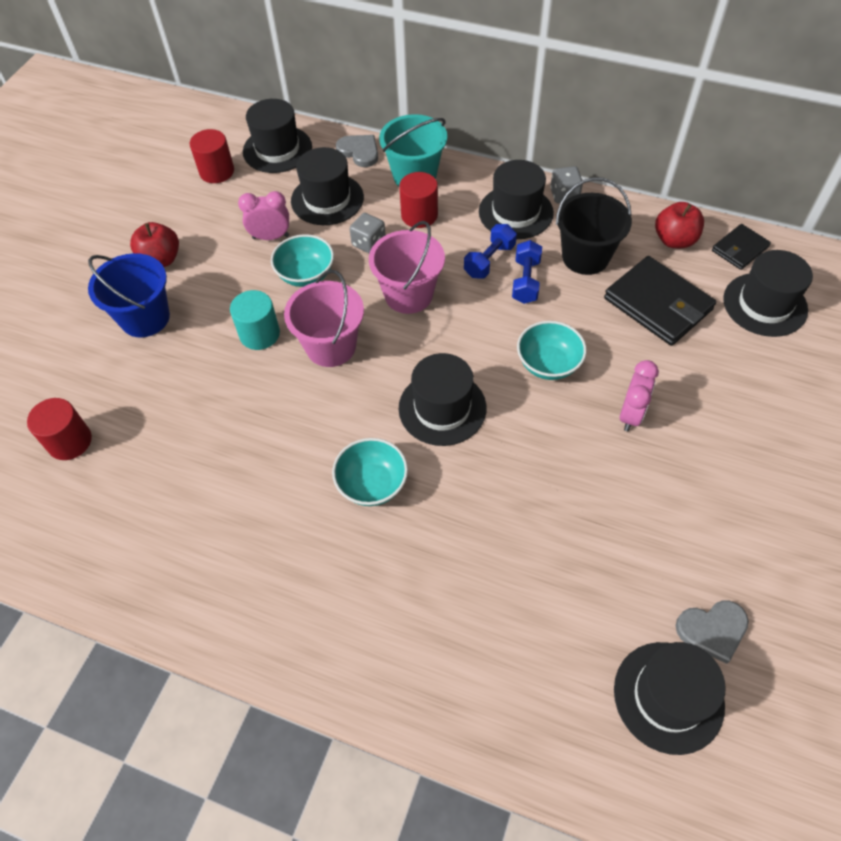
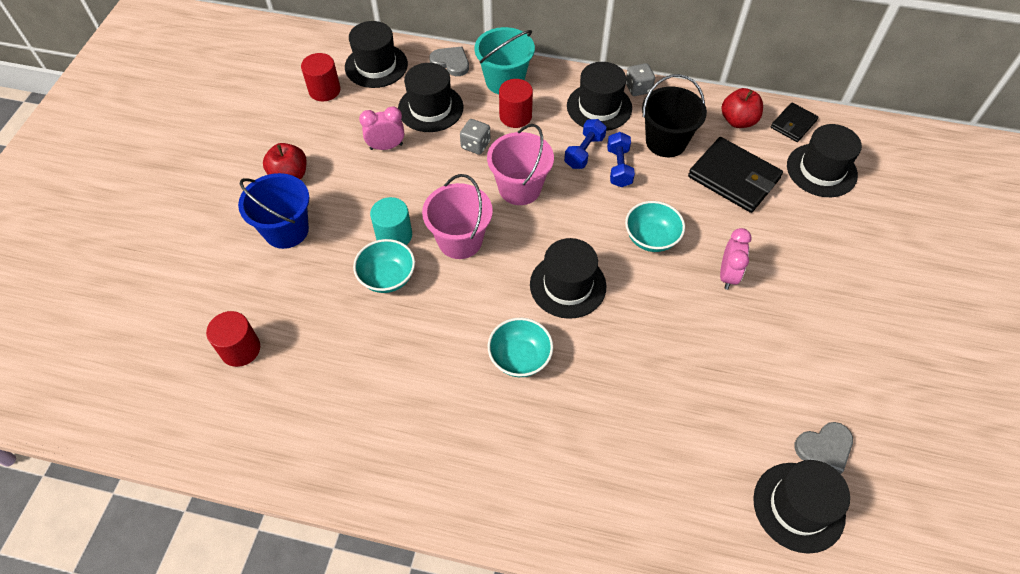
camera: 10 degrees left, 0 degrees up
turquoise bowl [271,234,334,287] -> turquoise bowl moved to [353,239,415,293]

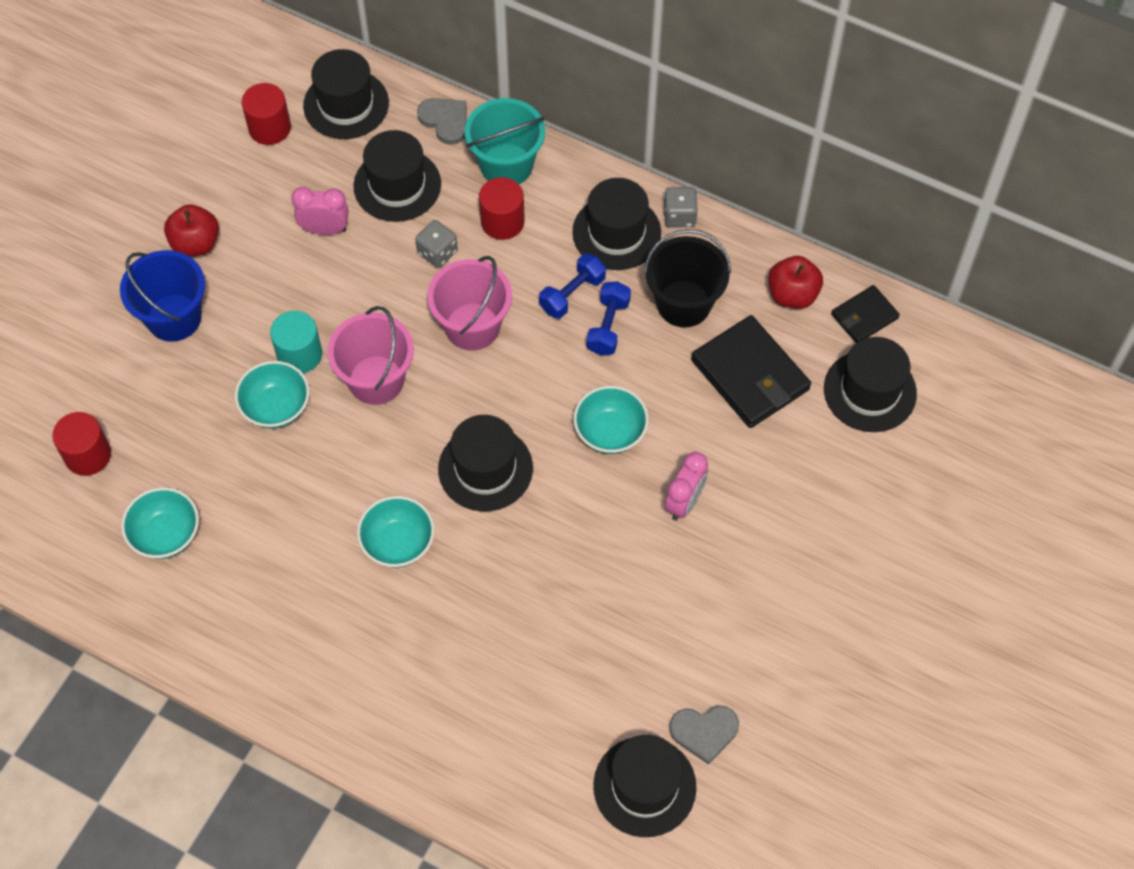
camera: 15 degrees right, 5 degrees up
none -> turquoise bowl [121,487,199,559]

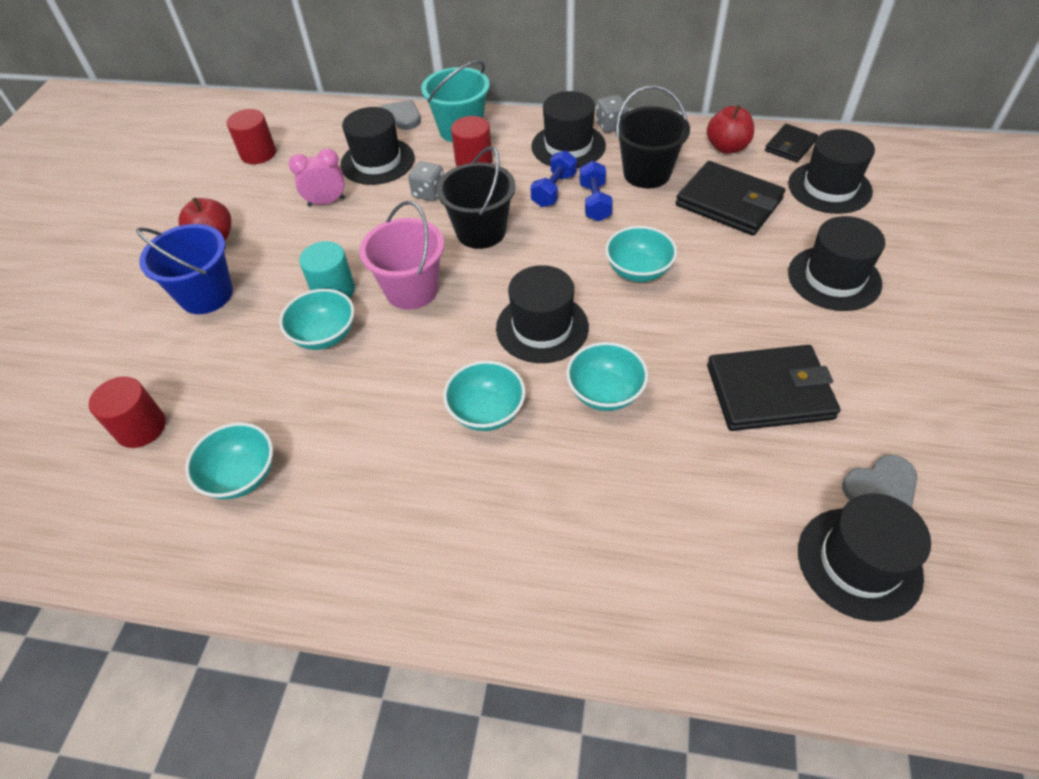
camera: 15 degrees left, 10 degrees down
black hat [303,49,389,139] -> black hat moved to [788,216,885,311]
pink bucket [427,256,512,351] -> black bucket [437,146,516,249]
pink clock [665,452,708,521] -> none
none -> turquoise bowl [566,342,648,411]
none -> black wallet [707,345,840,431]

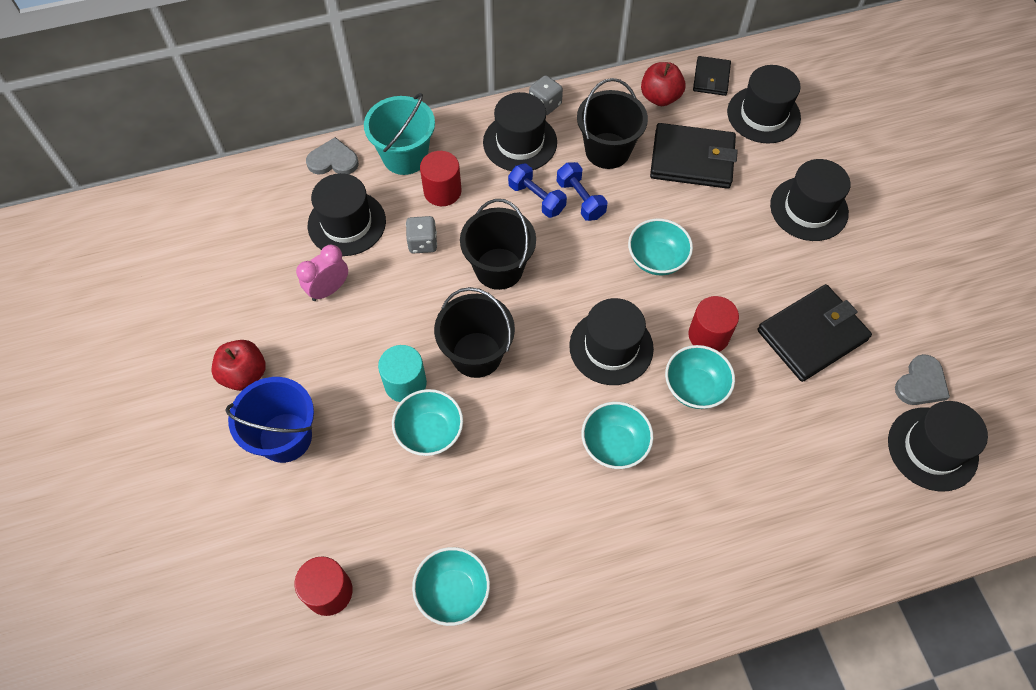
camera: 30 degrees left, 10 degrees up
red cylinder [227,109,276,164] -> red cylinder moved to [688,296,739,352]
pink bucket [359,201,444,310] -> black bucket [434,287,515,378]
blue dumbbell [530,150,577,207] -> blue dumbbell turned 45 degrees counterclockwise [508,163,567,218]

